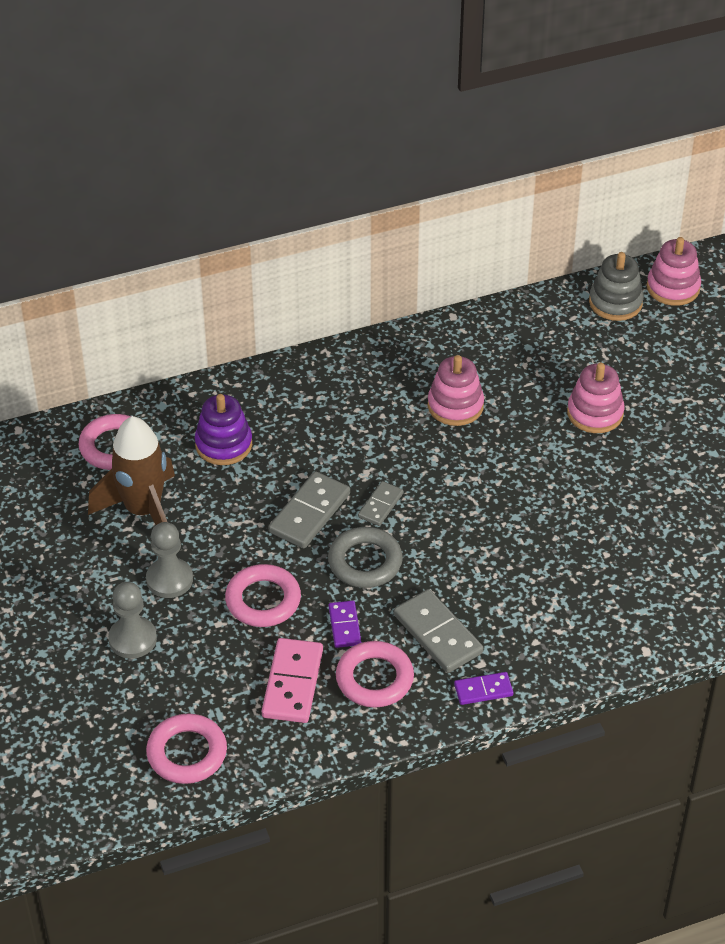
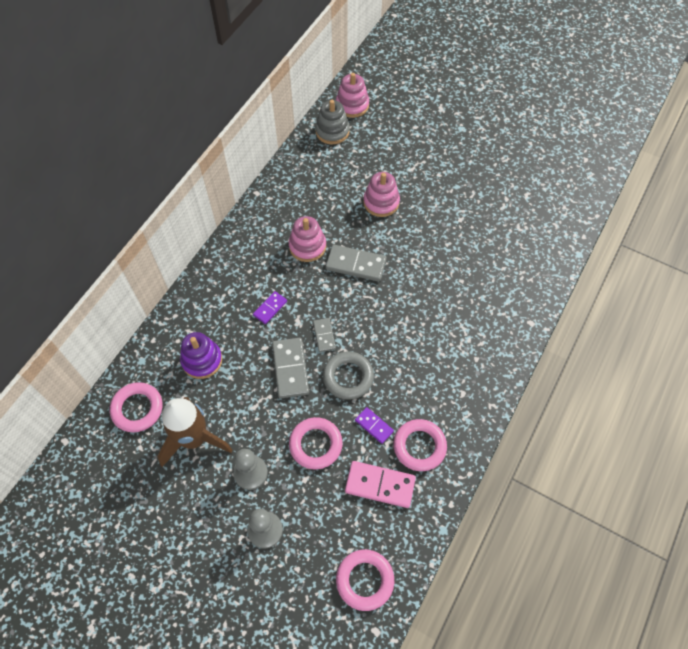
camera: 40 degrees left, 15 degrees up
pink domino [262,638,323,723] -> pink domino turned 45 degrees counterclockwise [345,461,416,508]
grey domino [394,589,483,673] -> grey domino moved to [326,245,386,282]
purple domino [454,672,513,705] -> purple domino moved to [253,291,287,324]

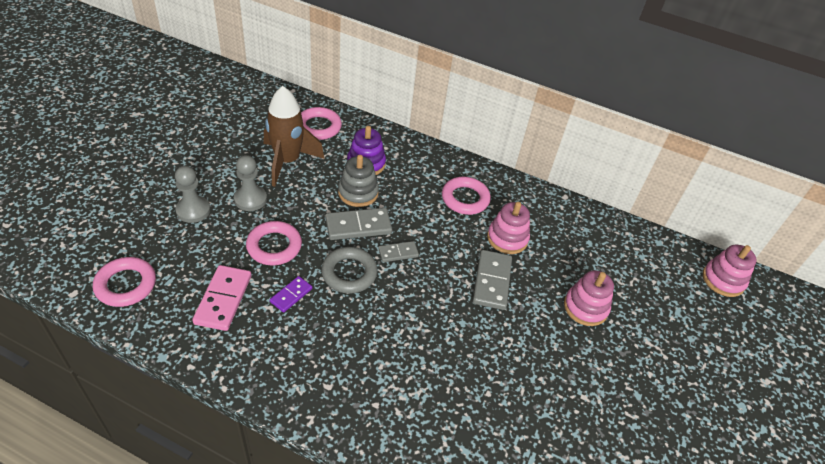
camera: 80 degrees right, 15 degrees down
purple domino [253,291,287,324] -> none
grey stacking toy [315,100,350,144] -> grey stacking toy moved to [338,155,379,207]
pink ring [393,419,447,471] -> pink ring moved to [442,177,491,215]

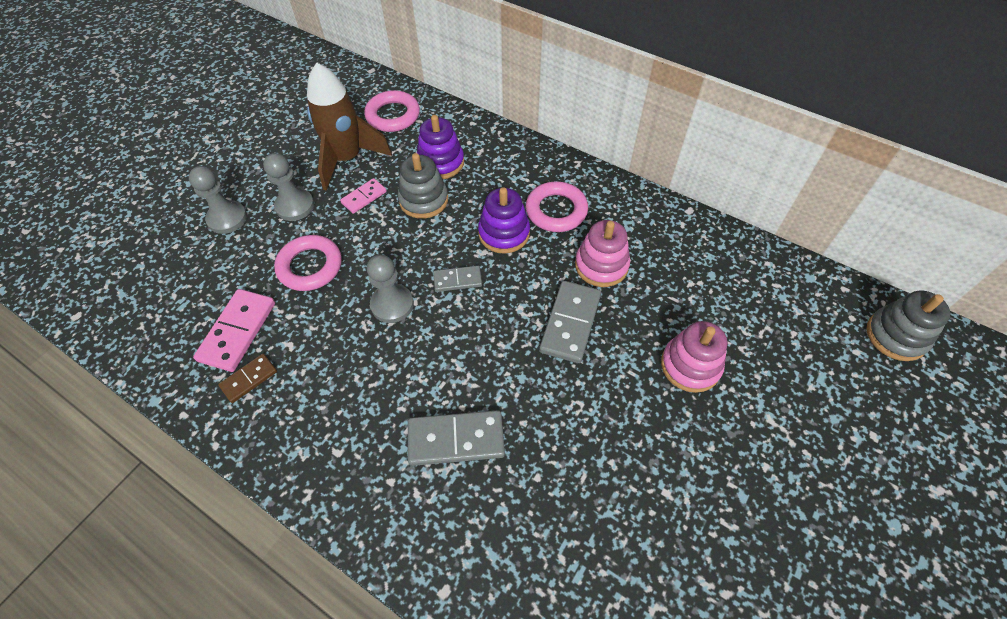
camera: 15 degrees right, 10 degrees up
pink ring [93,257,156,307] -> none
purple domino [270,276,312,313] -> none
grey ring [321,247,378,294] -> grey pawn [367,255,414,323]
grey domino [325,208,392,240] -> grey domino moved to [408,410,505,466]
pink stacking toy [703,245,757,297] -> grey stacking toy [866,290,951,361]
none -> brown domino [218,354,277,403]
none -> pink domino [340,178,387,214]
none -> purple stacking toy [478,187,530,254]

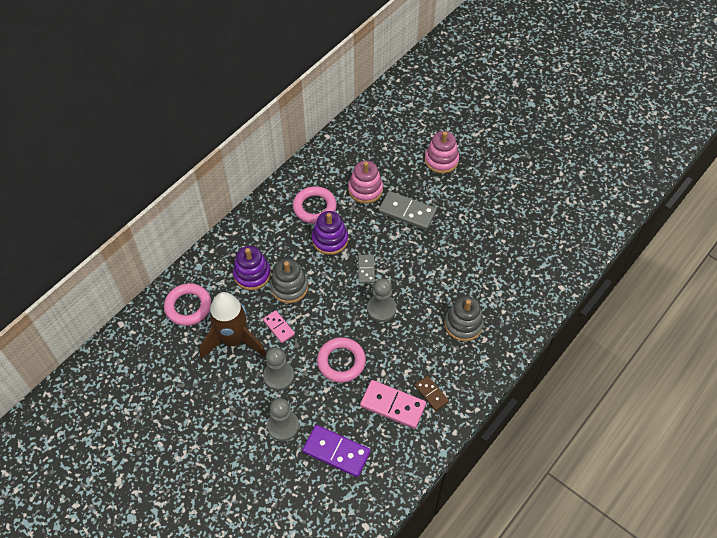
camera: 85 degrees left, 0 degrees up
grey domino [408,410,505,466] -> none
grey stacking toy [866,290,951,361] -> grey stacking toy moved to [444,296,484,341]
none -> purple domino [302,425,371,477]

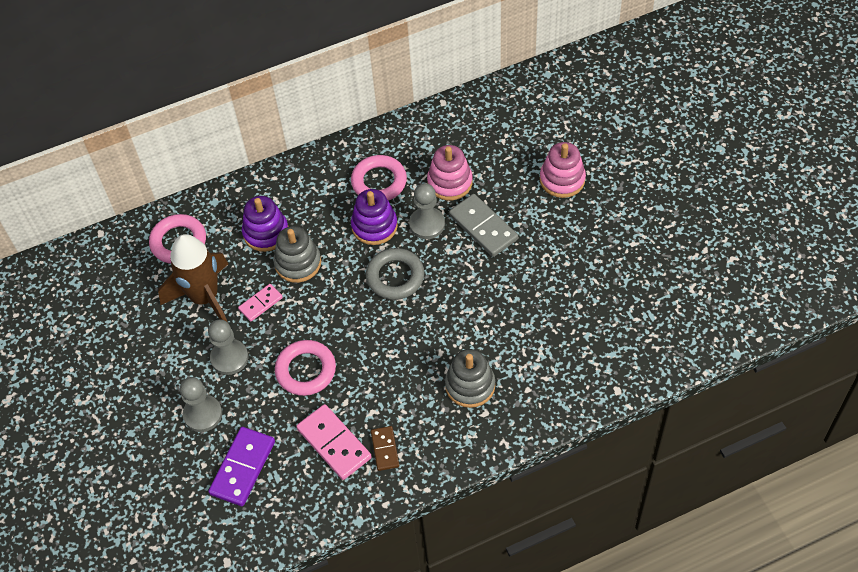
camera: 30 degrees right, 0 degrees up
pink domino [263,310,295,343] -> pink domino turned 60 degrees clockwise [238,284,283,322]
purple domino [302,425,371,477] -> purple domino turned 60 degrees clockwise [208,427,275,506]
grey domino [358,255,375,284] -> grey ring [366,248,424,300]
grey pawn [367,279,396,322] -> grey pawn moved to [409,183,445,239]

